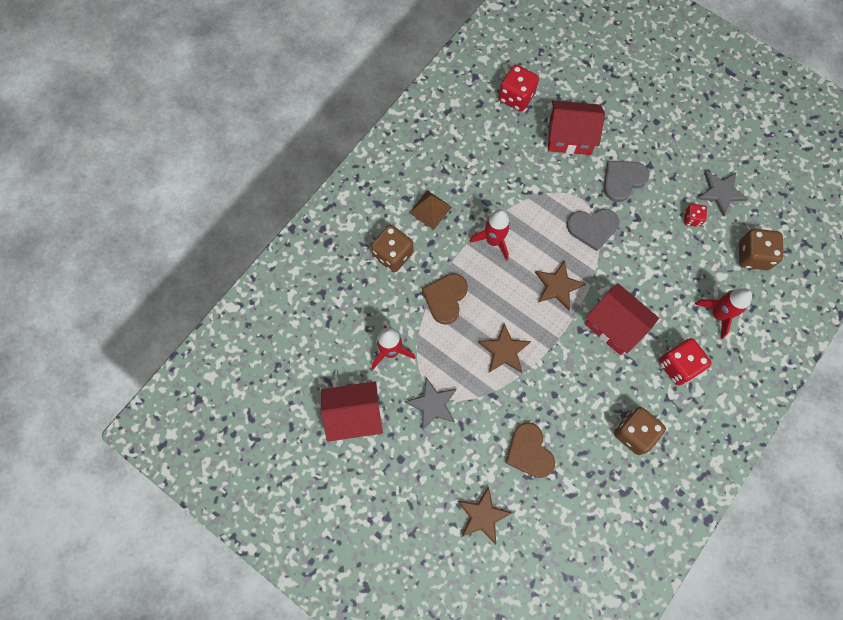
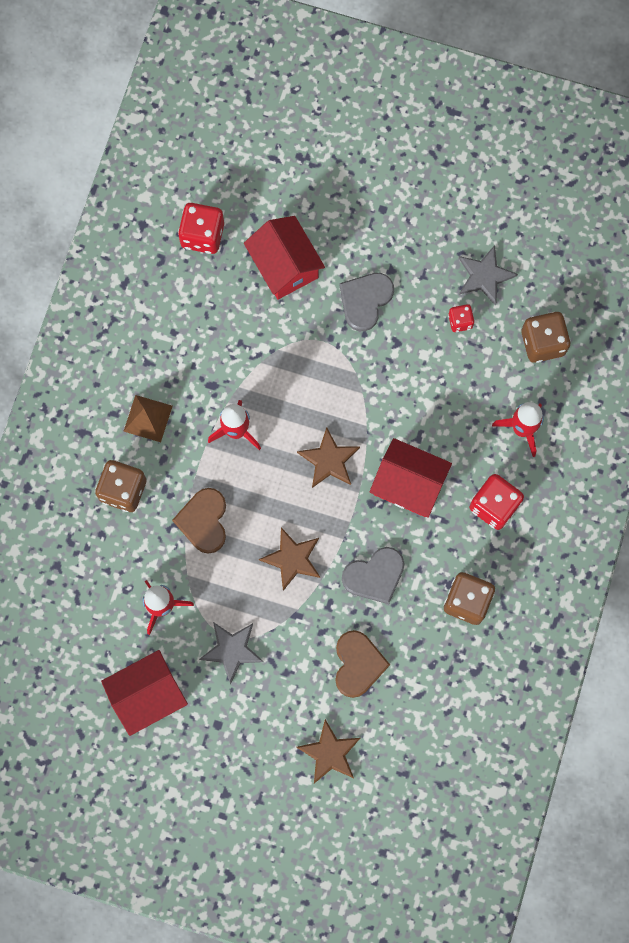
camera: 20 degrees left, 5 degrees up
brown heart [505,422,555,478] -> brown heart turned 135 degrees counterclockwise [335,630,390,698]
red house [548,100,605,155] -> red house turned 75 degrees clockwise [244,216,325,300]
grey heart [567,209,619,251] -> grey heart moved to [342,547,404,604]

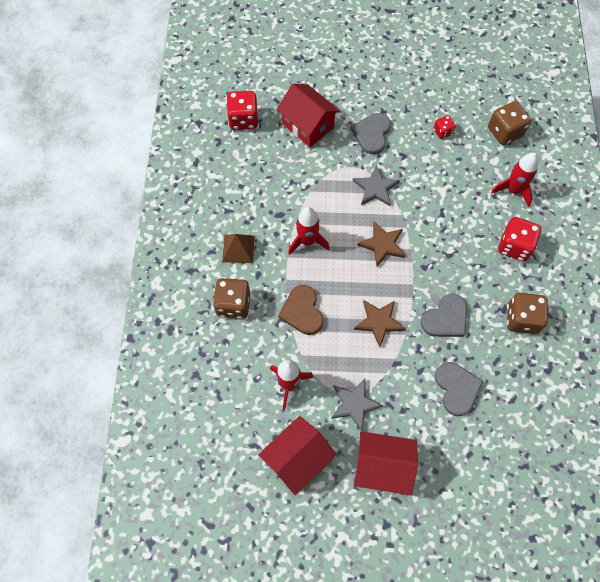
camera: 15 degrees left, 10 degrees down
brown star [296,719,360,784] -> none
brown heart [335,630,390,698] -> grey heart [435,362,483,416]
red house [370,438,452,518] -> red house moved to [354,431,418,495]
grey star [458,245,518,306] -> grey star moved to [353,165,400,206]

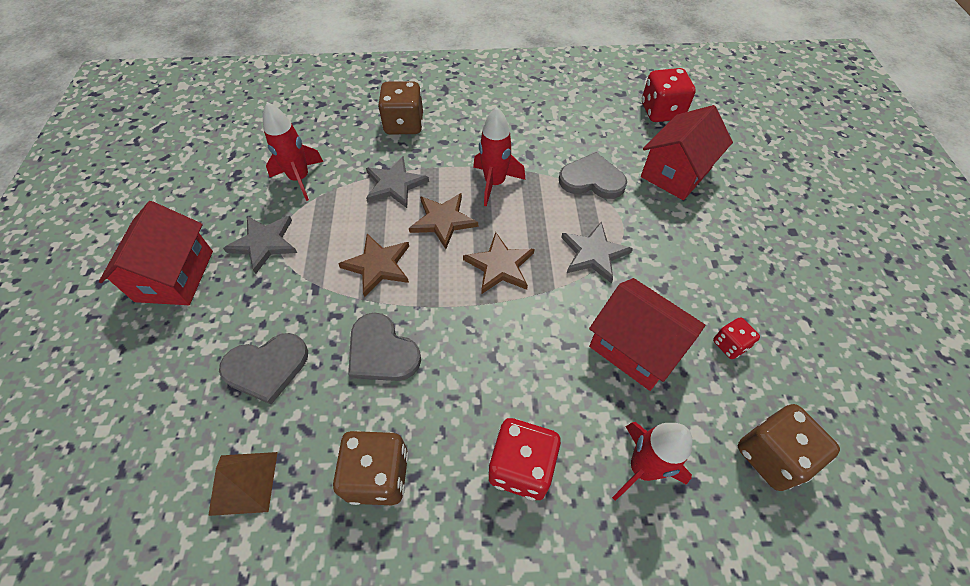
camera: 85 degrees right, 10 degrees down
brown pyramid [222,234,255,263] -> brown pyramid moved to [208,452,278,516]
red house [258,416,337,496] -> red house moved to [589,278,706,391]
brown heart [278,285,323,335] -> grey star [366,156,429,208]
grey heart [351,113,391,155] -> grey heart moved to [559,152,627,199]
none -> brown star [409,193,478,249]

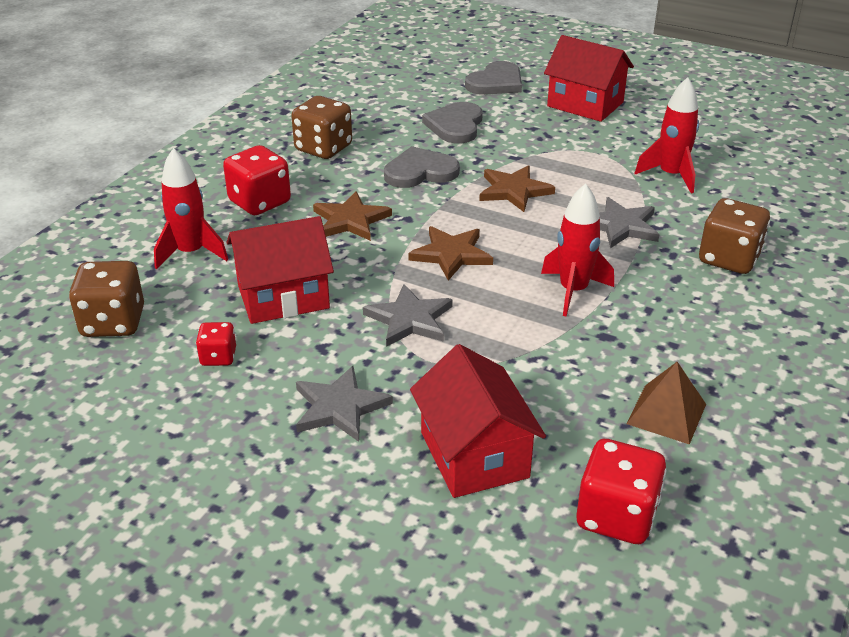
camera: 120 degrees right, 20 degrees down
brown pyramid [208,452,278,516] -> brown pyramid moved to [626,362,706,445]
grey star [223,216,297,274] -> grey star moved to [296,366,393,442]
brown star [409,193,478,249] -> brown star moved to [313,191,392,241]
grey heart [559,152,627,199] -> grey heart moved to [465,61,522,95]

